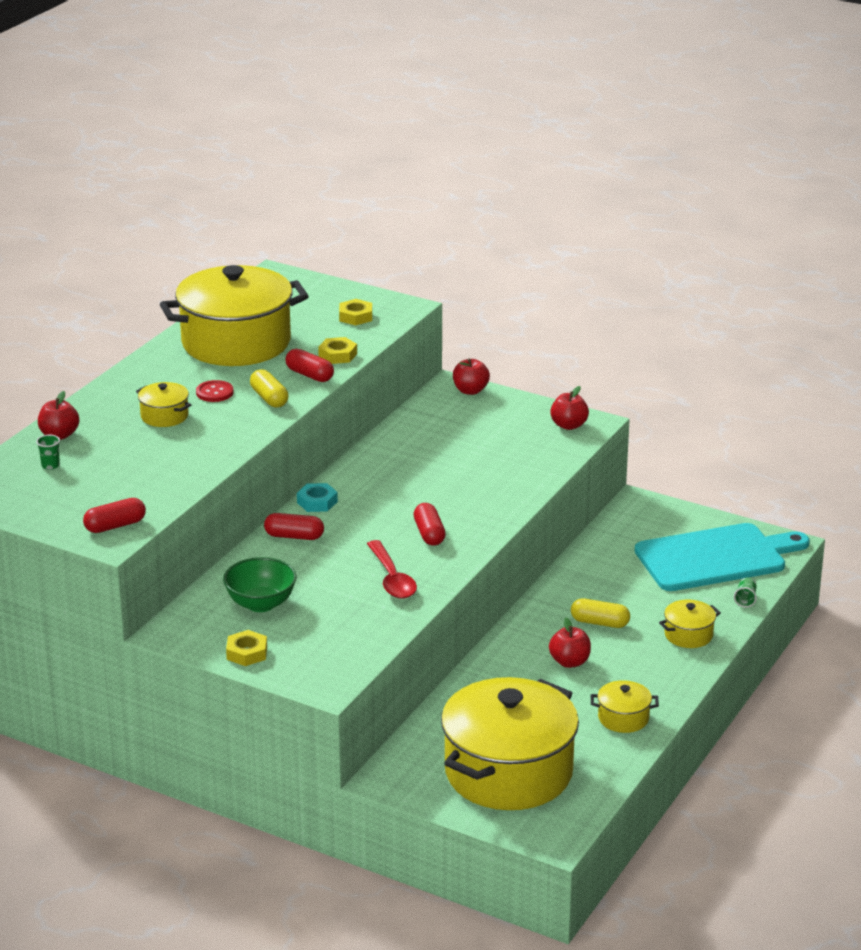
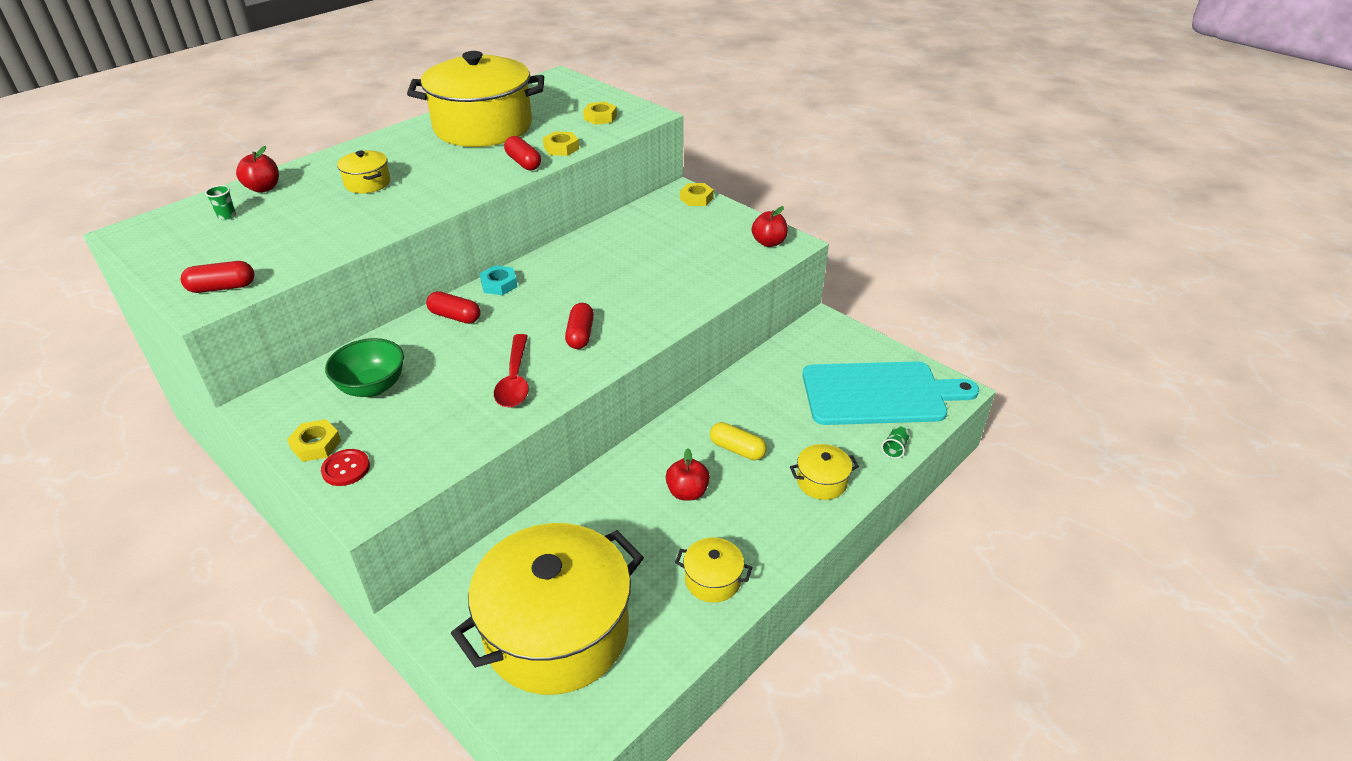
camera: 15 degrees right, 10 degrees up
red button [196,380,233,402] -> red button moved to [321,449,370,486]
yellow capsule [250,369,288,408] -> none
red apple [453,359,490,395] -> yellow nut [680,183,714,206]

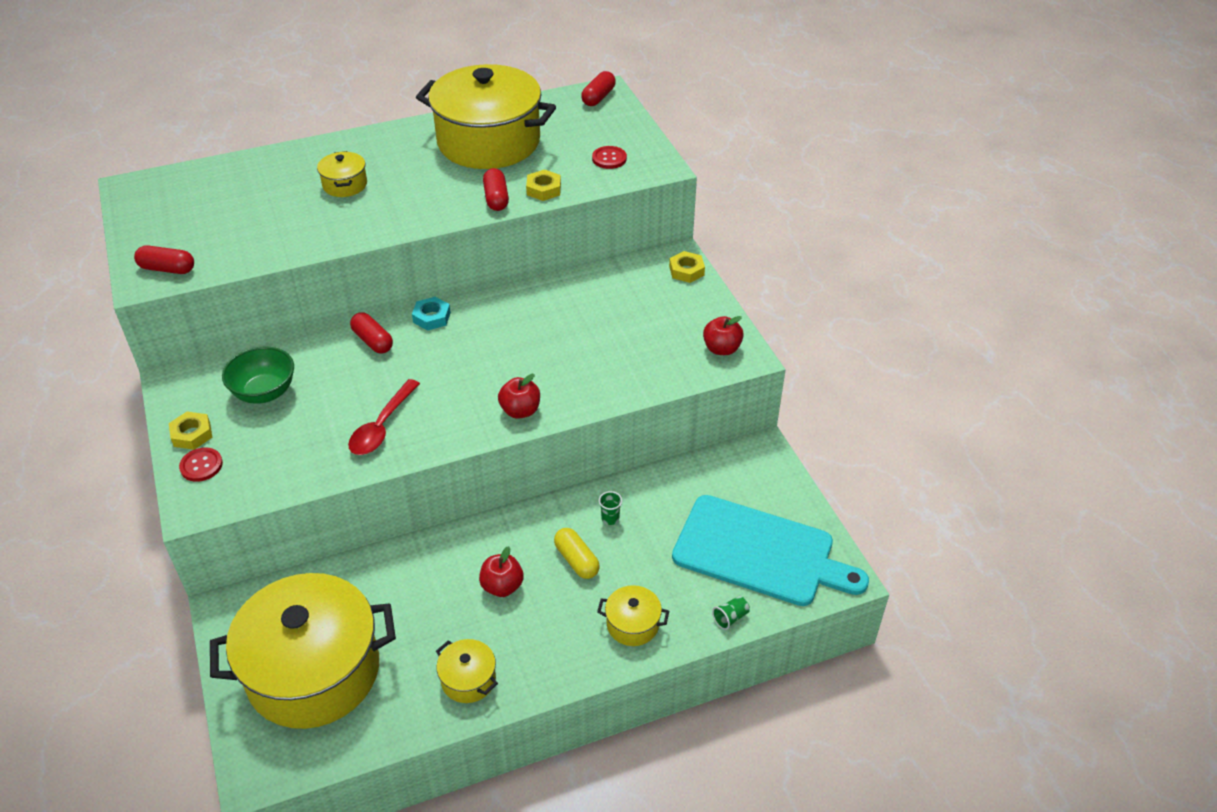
camera: 25 degrees right, 5 degrees up
green cup [205,185,236,220] -> green cup moved to [599,491,622,525]
red apple [236,146,279,193] -> red apple moved to [498,374,540,419]
red capsule [565,303,594,349] -> red capsule moved to [581,71,616,106]
yellow nut [583,102,617,125] -> red button [592,146,627,169]

